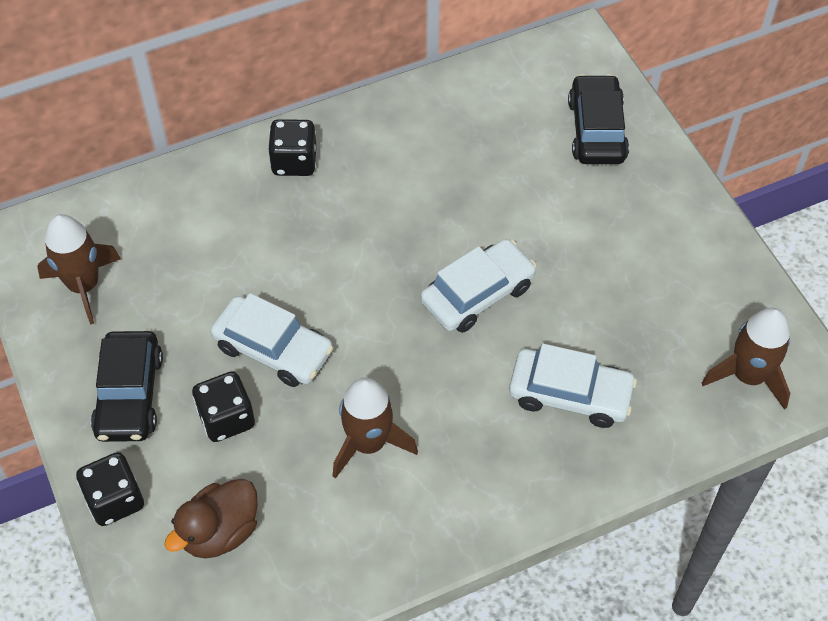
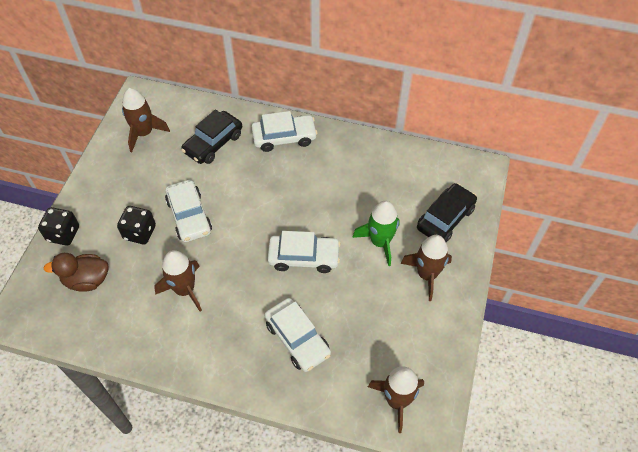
camera: 40 degrees right, 0 degrees up
black car [91,331,163,442] -> black car moved to [181,109,242,164]
black dice [268,119,316,176] -> white car [251,111,318,152]
none -> green rocket [352,201,400,266]
none -> brown rocket [400,235,452,301]

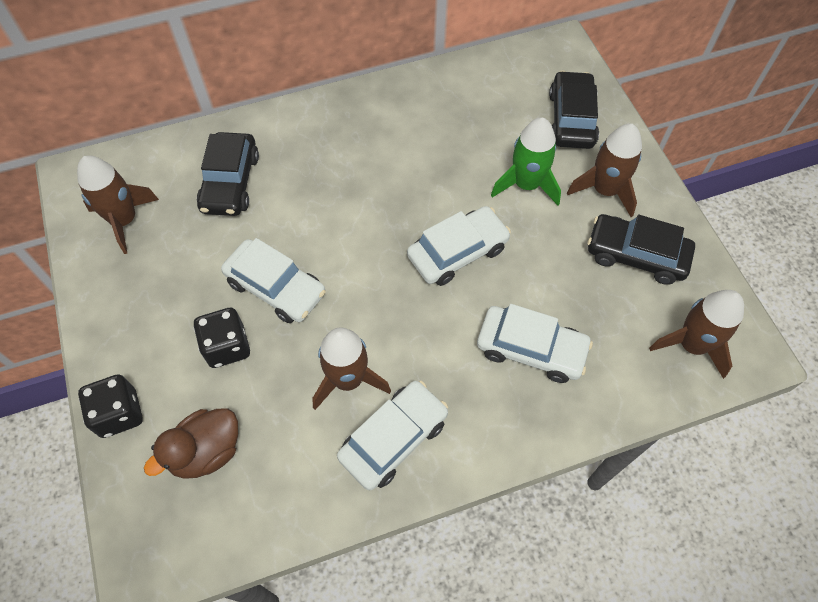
camera: 35 degrees left, 5 degrees up
white car [251,111,318,152] -> white car moved to [337,381,448,490]
none -> black car [587,214,695,285]

